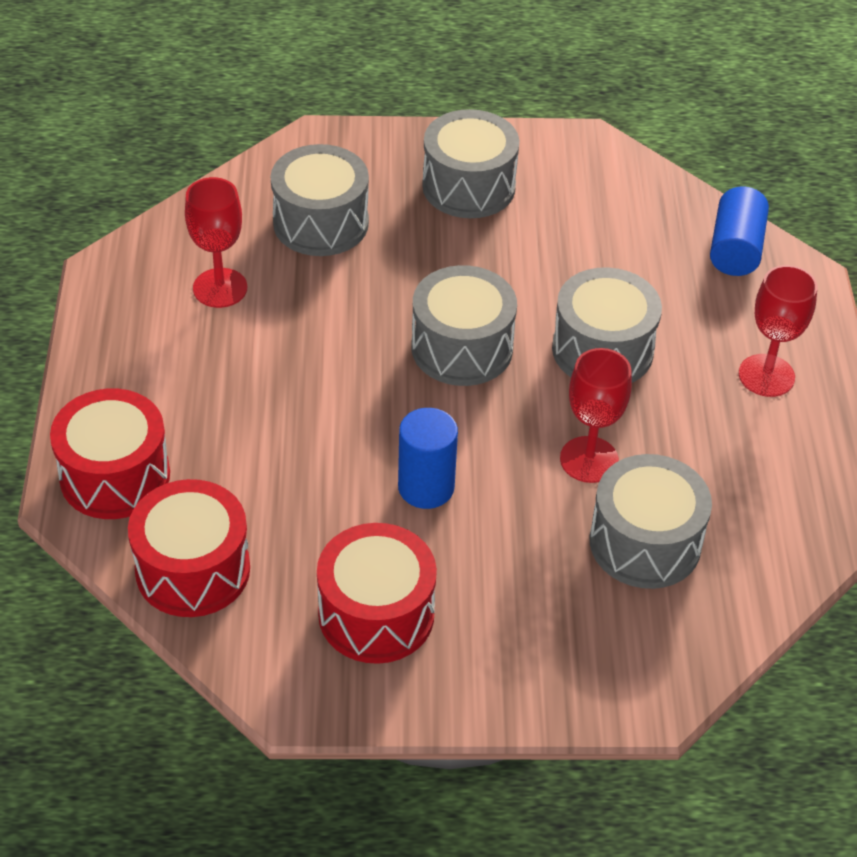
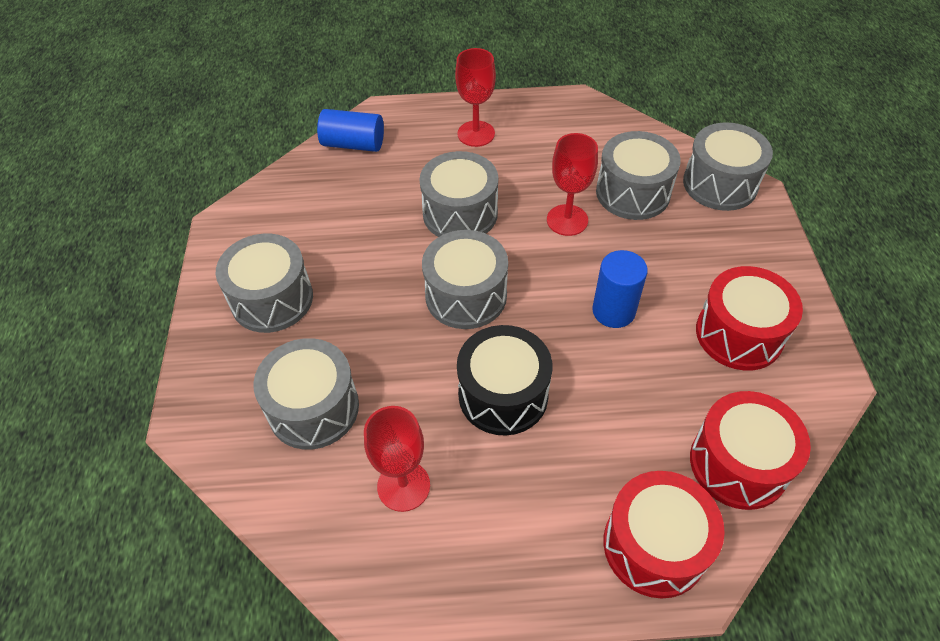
camera: 90 degrees left, 5 degrees up
none -> black drum [457,325,552,435]
none -> grey drum [683,122,773,211]

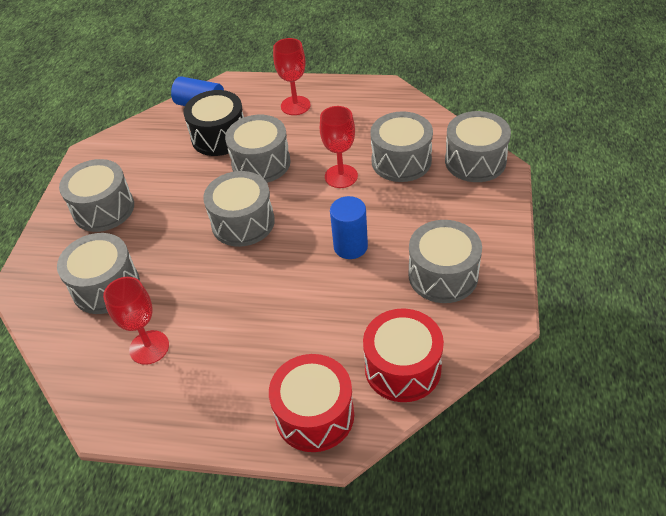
camera: 15 degrees right, 5 degrees down
black drum [457,325,552,435] -> black drum moved to [183,90,244,156]
red drum [696,266,803,371] -> grey drum [408,220,482,303]

